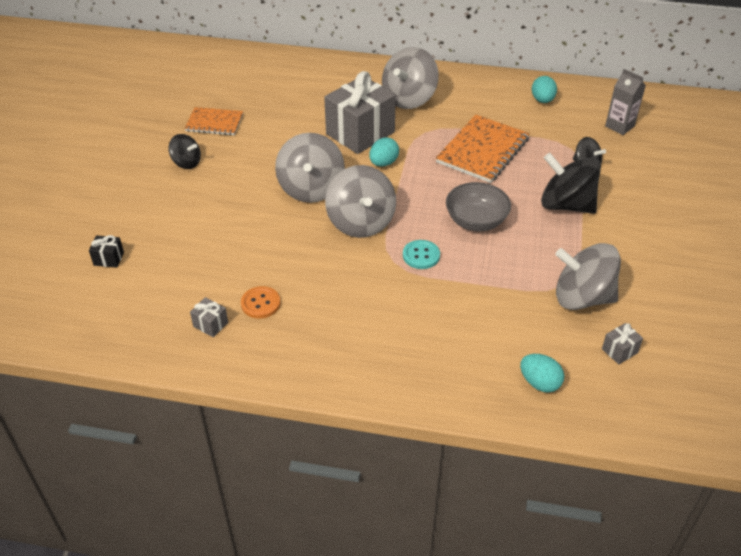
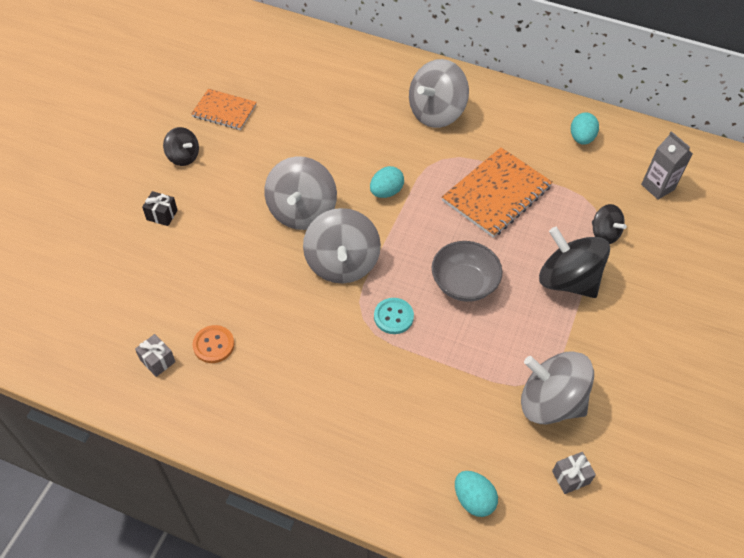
camera: 10 degrees right, 10 degrees up
black gift [89,235,124,268] -> black gift moved to [142,191,178,226]
grey gift [324,71,396,154] -> none

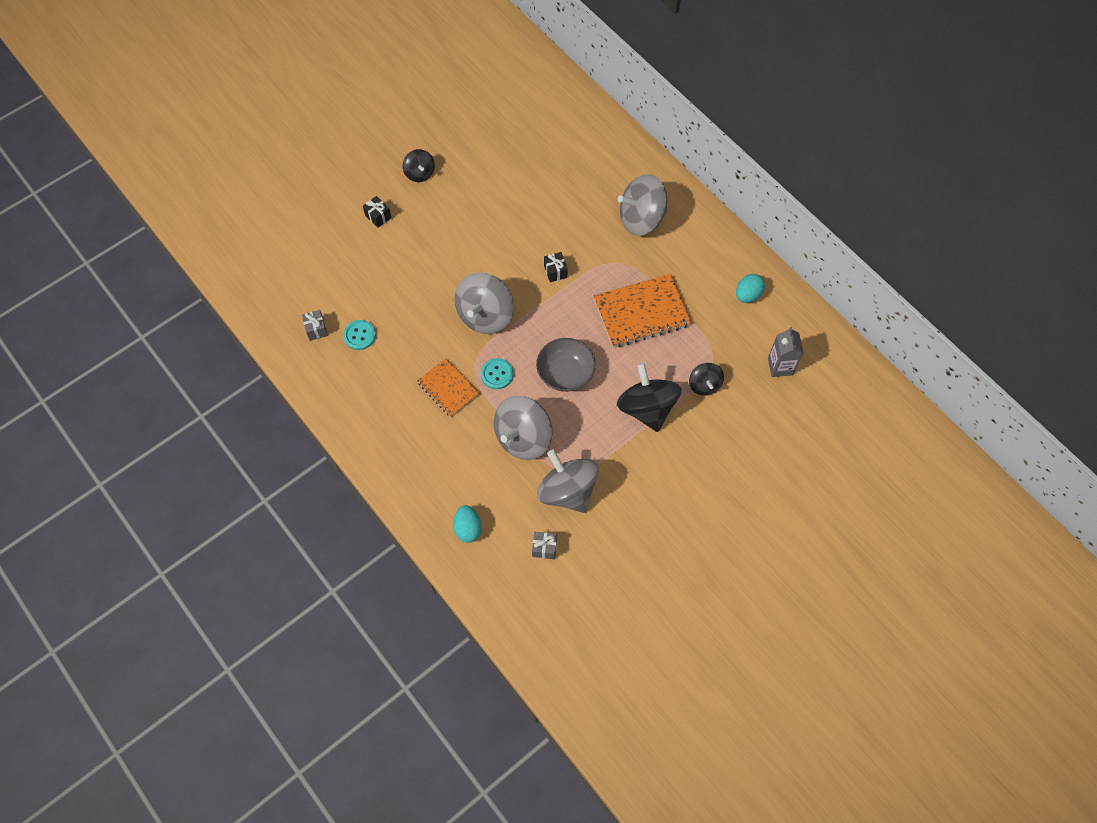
camera: 30 degrees right, 10 degrees up
orange notebook [191,89,257,130] -> orange notebook moved to [417,358,480,417]
orange button [192,325,234,363] -> turquoise button [343,320,376,350]
grey spinning top [264,156,337,230] -> grey spinning top moved to [494,396,553,460]
turquoise egg [370,166,404,198] -> black gift [544,252,568,282]

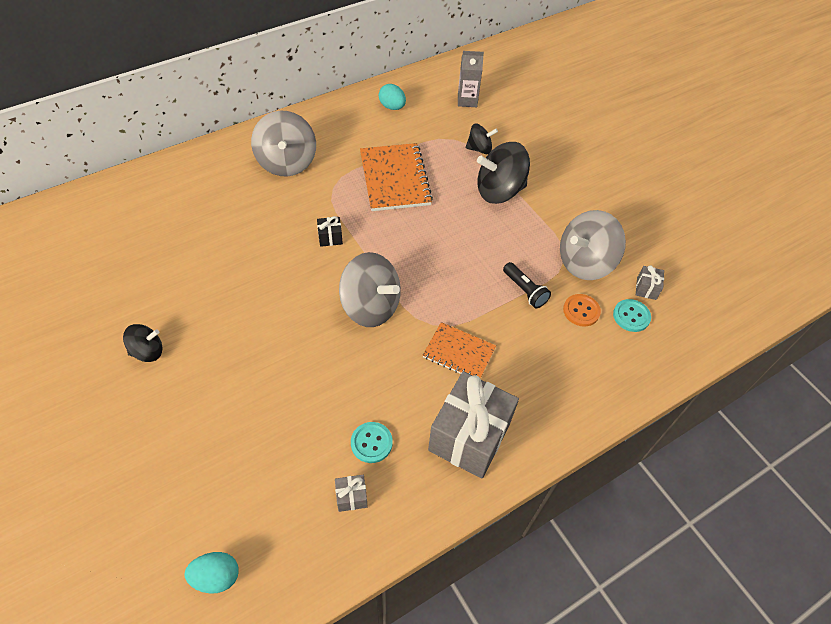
camera: 85 degrees left, 10 degrees down
black gift [363,196,391,228] -> none
orange notebook [417,358,480,417] -> orange notebook turned 60 degrees clockwise [423,322,496,378]
turquoise egg [453,505,482,543] -> turquoise egg moved to [185,552,239,594]
turquoise button [481,358,513,389] -> turquoise button moved to [613,299,651,332]
grey spinning top [494,396,553,460] -> black flashlight [503,262,551,308]
grey bowl [536,338,596,392] -> none
none -> grey gift [428,371,519,479]
none -> orange button [563,294,601,327]

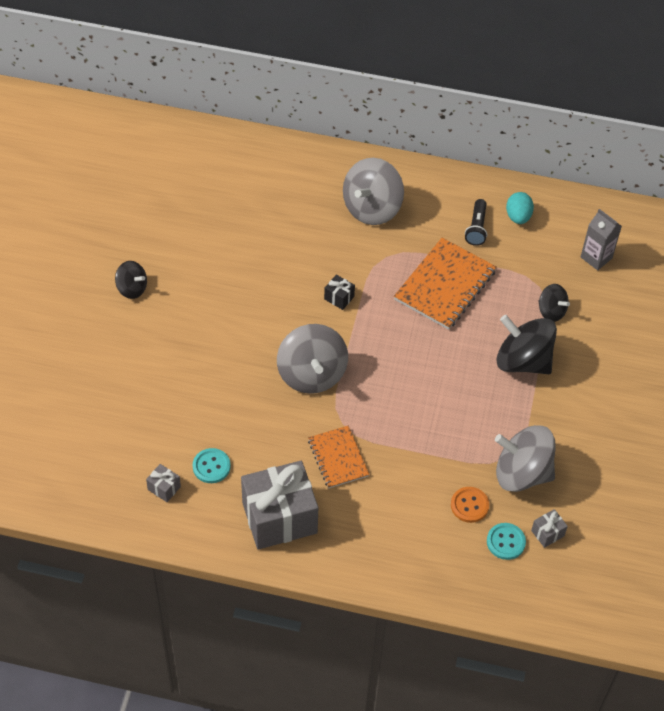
camera: 45 degrees right, 0 degrees up
turquoise egg [185,552,239,594] -> none
black flashlight [503,262,551,308] -> black flashlight moved to [465,199,487,246]

